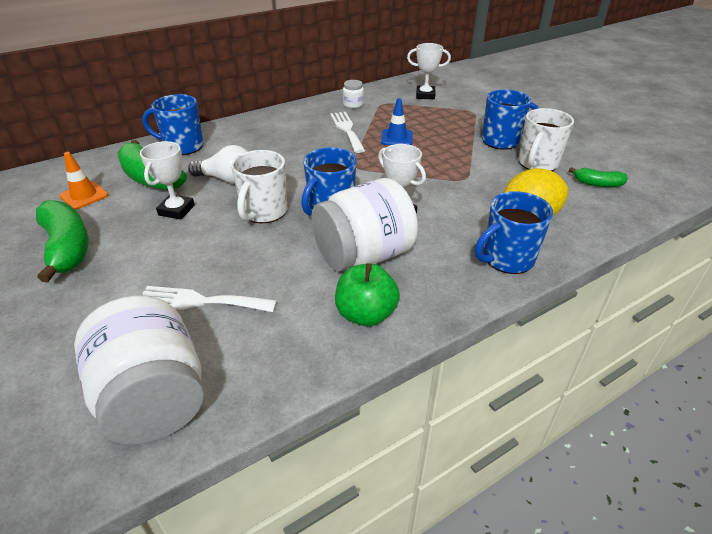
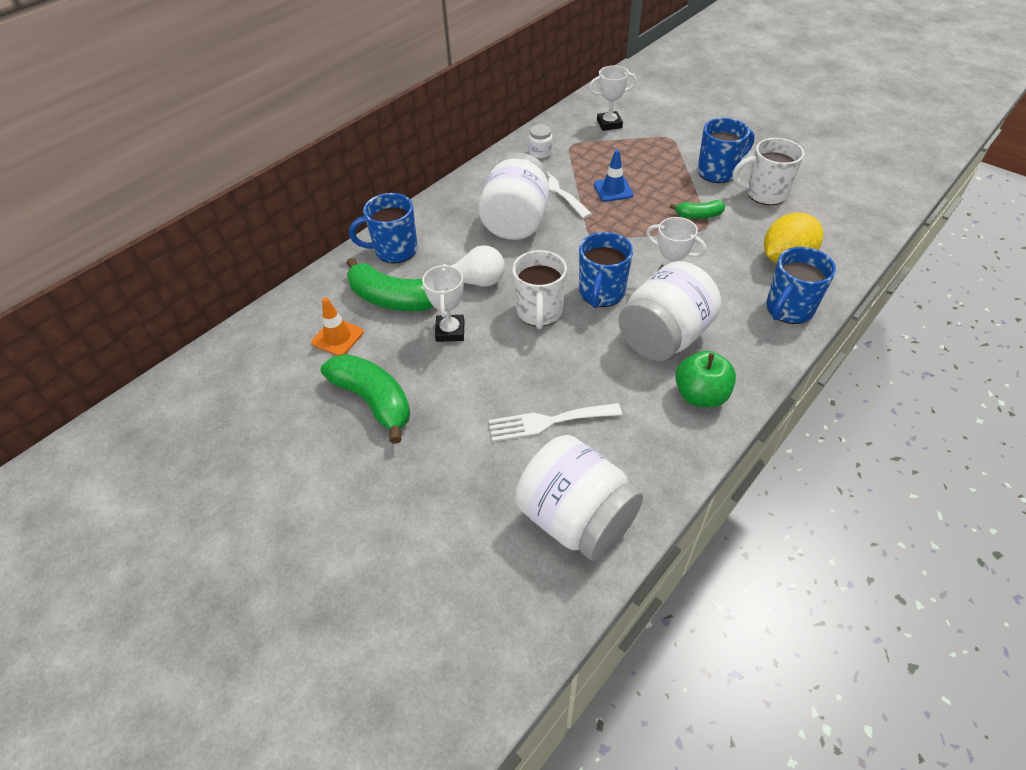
camera: 15 degrees left, 10 degrees up
white mug [519,108,574,171] -> white mug turned 75 degrees clockwise [732,138,804,205]
green banana [569,167,628,187] -> green banana moved to [670,200,725,219]
none -> white jar [478,153,549,240]

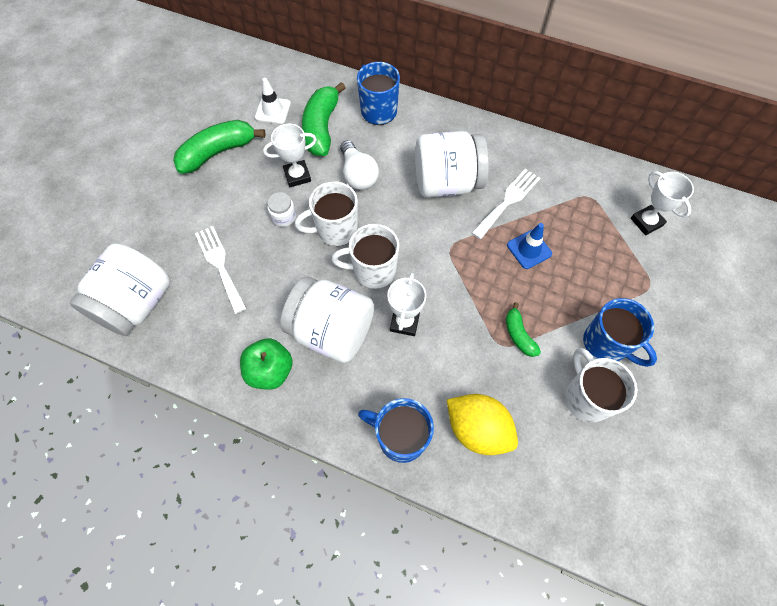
camera: 70 degrees right, 15 degrees up
orange traffic cone [311,297,364,356] -> white traffic cone [255,78,291,124]
green banana [321,354,410,444] -> green banana turned 150 degrees counterclockwise [173,120,266,174]
white jar [528,125,553,158] -> white jar moved to [267,192,296,227]
blue mug [579,232,633,308] -> white mug [331,224,399,289]

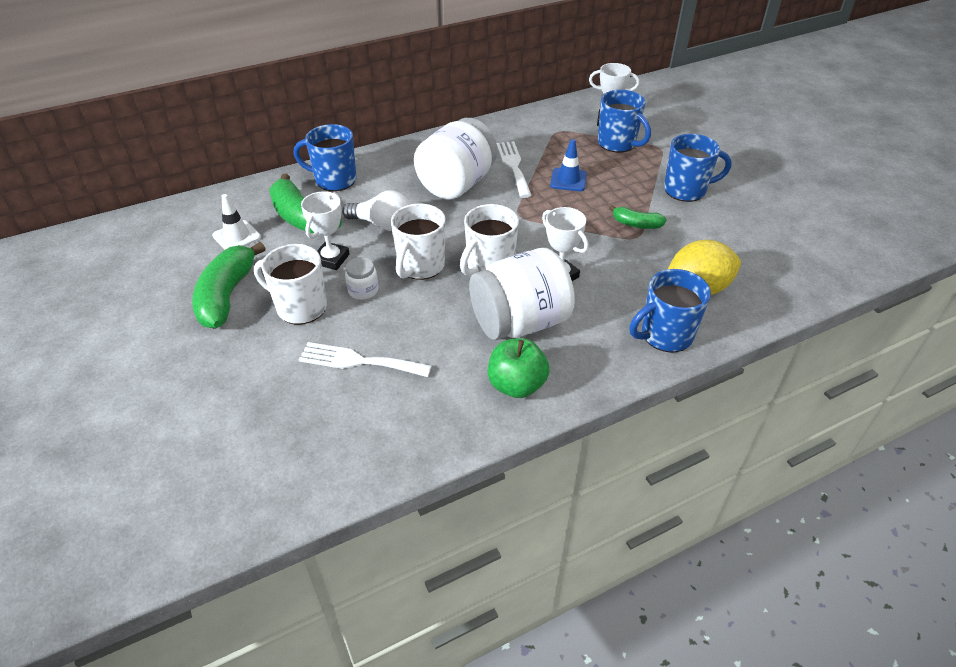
camera: 50 degrees left, 20 degrees down
white jar [70,243,170,336] -> none
white mug [565,348,637,423] -> white mug moved to [254,244,327,324]
none -> blue mug [598,90,651,153]

